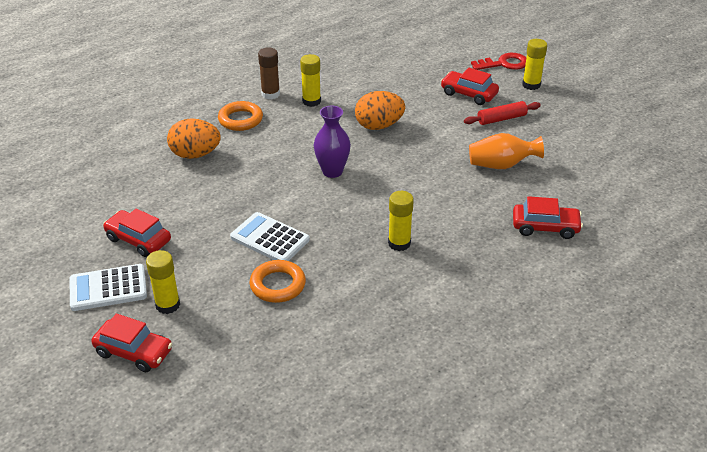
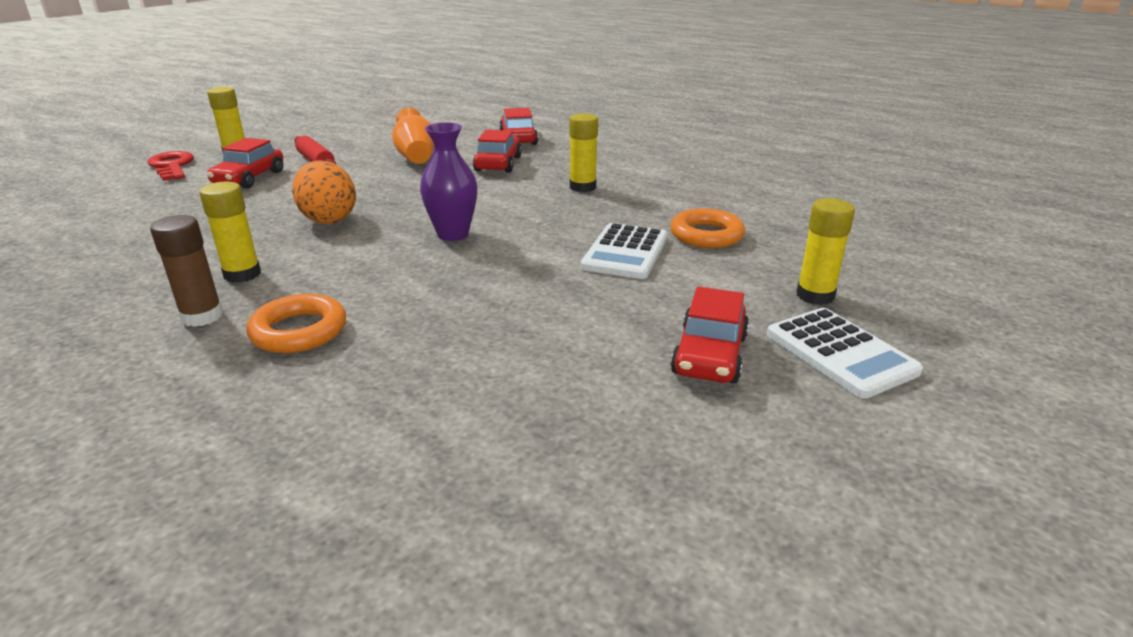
camera: 105 degrees left, 10 degrees down
red car [91,314,173,372] -> red car moved to [473,130,522,173]
orange egg [167,118,221,159] -> none

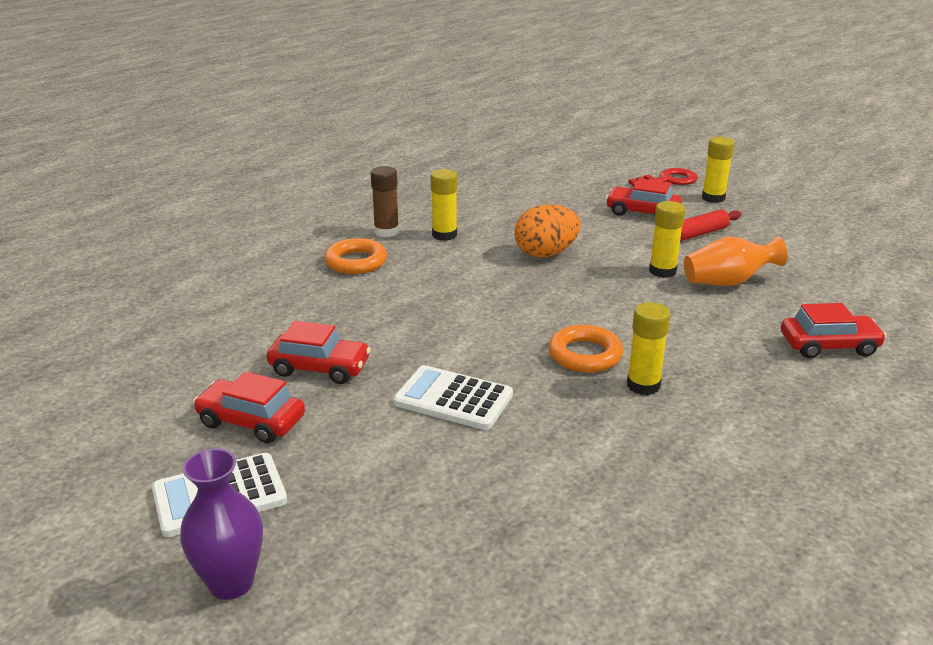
camera: 95 degrees right, 0 degrees up
purple vase [420,122,477,241] -> purple vase moved to [180,448,263,600]
red car [473,130,522,173] -> red car moved to [267,321,371,384]
orange ring [670,208,745,248] -> orange ring moved to [548,325,623,373]
yellow glue stick [796,198,855,305] -> yellow glue stick moved to [649,201,685,278]

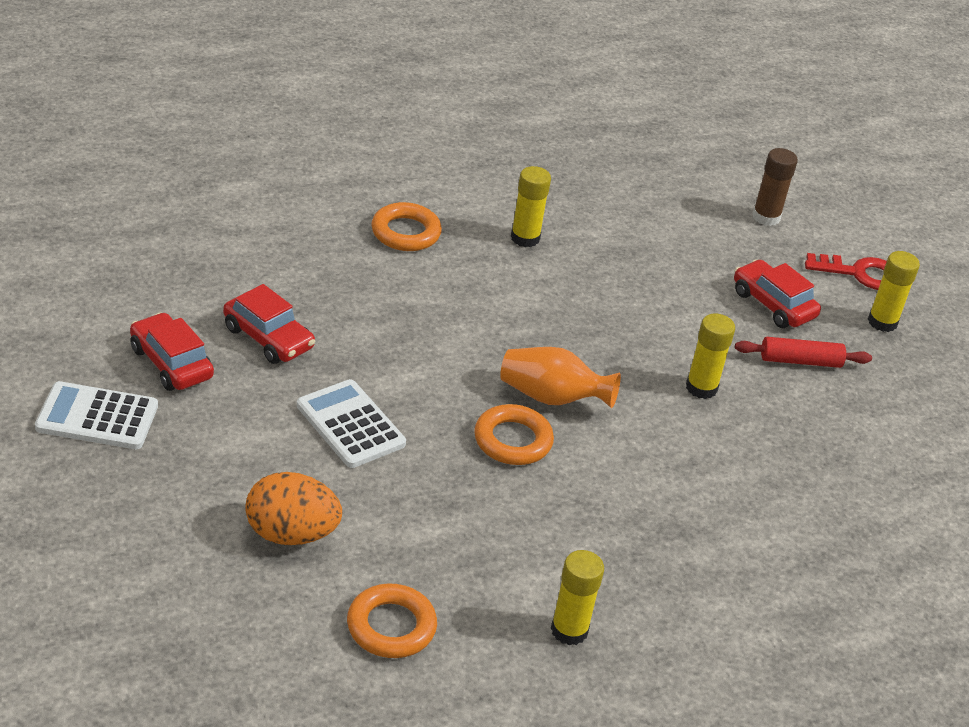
camera: 25 degrees right, 10 degrees up
purple vase [180,448,263,600] -> none
brown glue stick [371,166,399,237] -> brown glue stick moved to [752,148,798,226]
orange egg [515,204,581,257] -> orange egg moved to [245,472,342,545]
yellow glue stick [627,302,671,395] -> yellow glue stick moved to [551,550,604,645]
orange vase [684,236,788,286] -> orange vase moved to [500,347,621,408]
red car [781,303,887,359] -> none
none -> orange ring [347,583,437,658]

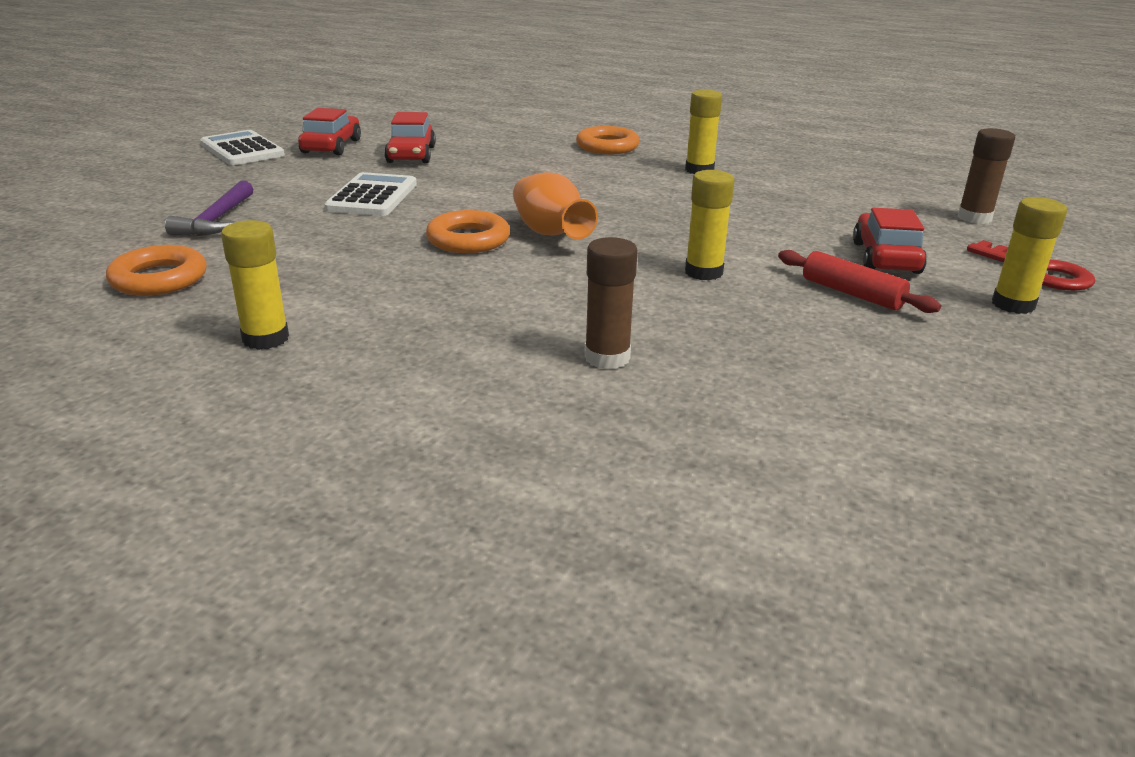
camera: 50 degrees right, 10 degrees down
orange egg [245,472,342,545] -> purple hammer [165,180,253,236]
none -> brown glue stick [584,237,638,369]

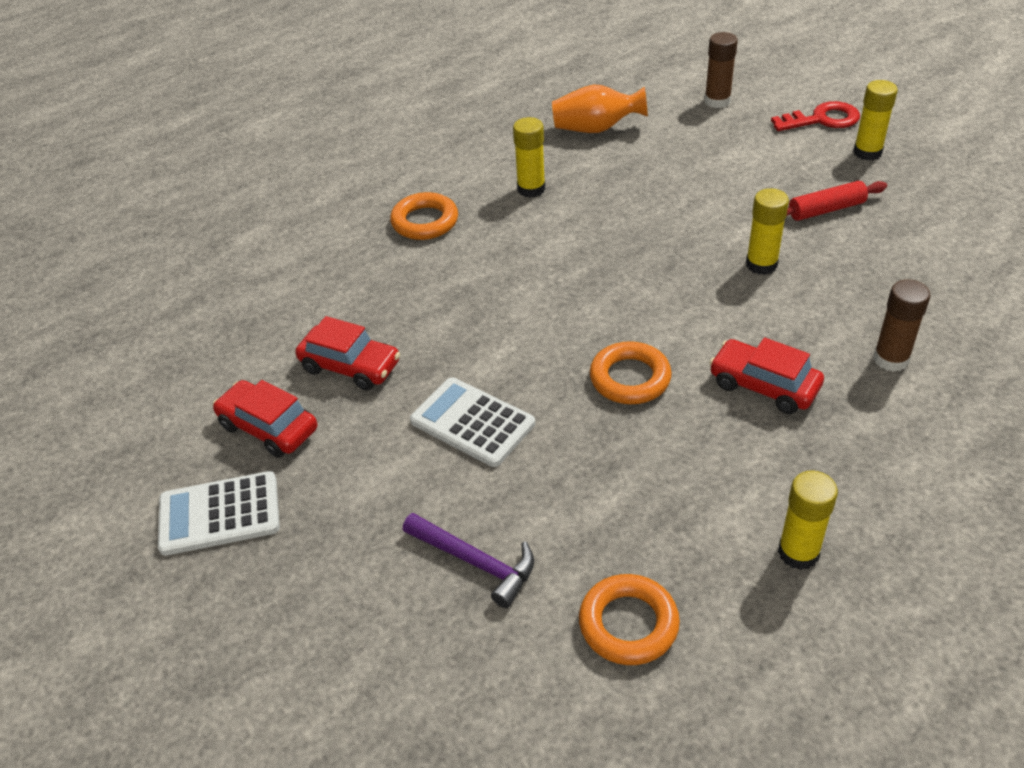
camera: 60 degrees left, 15 degrees up
orange vase [513,172,598,240] -> orange vase moved to [552,84,648,133]
red car [853,208,927,274] -> red car moved to [709,338,824,414]

